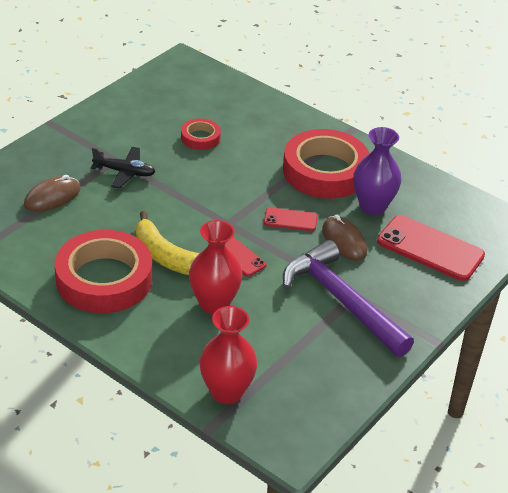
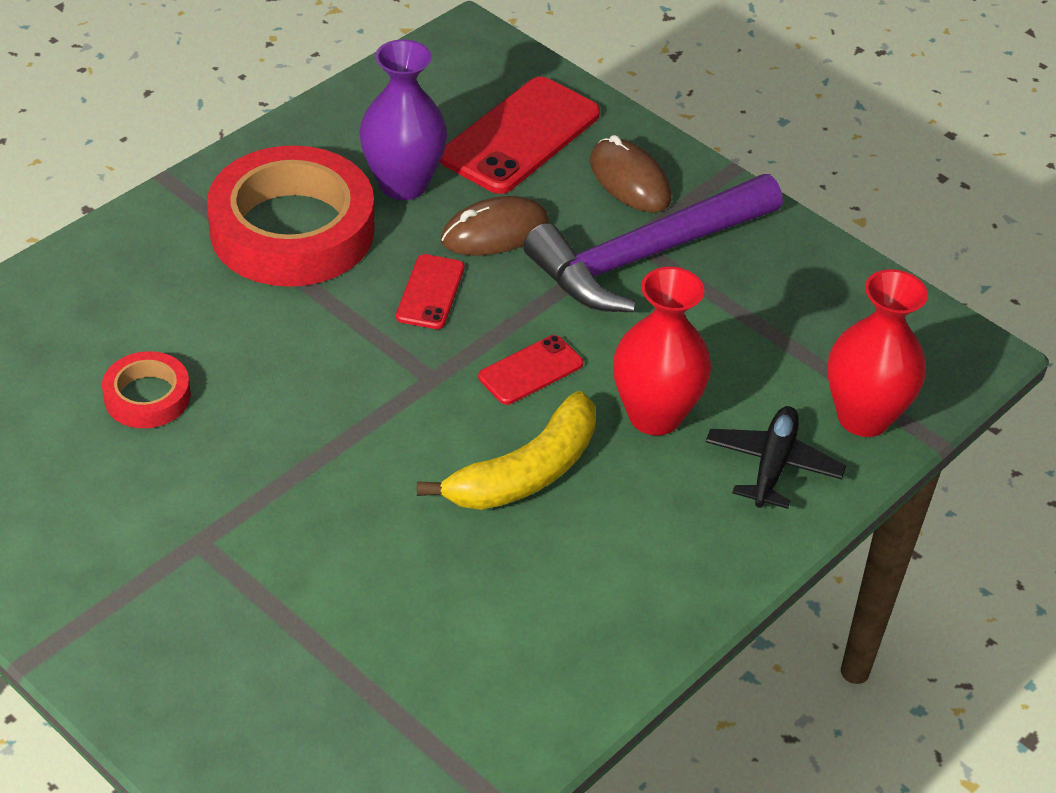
camera: 85 degrees left, 5 degrees up
brown mouse [24,175,80,212] -> brown mouse moved to [590,135,671,213]
red tape [55,230,152,313] -> none
black plane [91,147,156,189] -> black plane moved to [706,406,846,509]

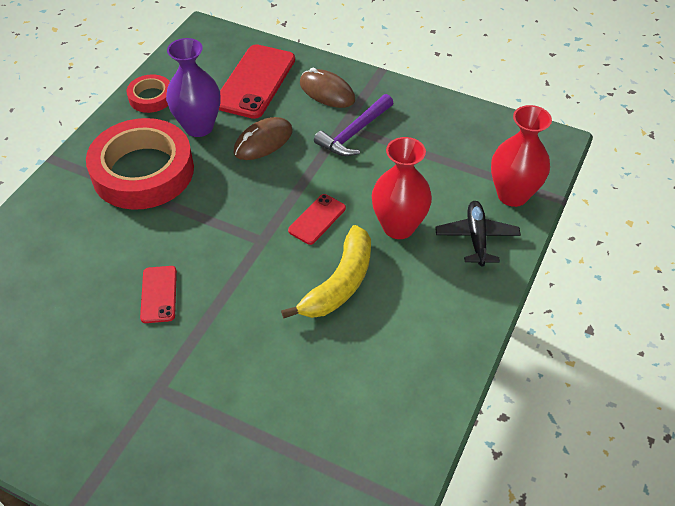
camera: 15 degrees left, 5 degrees up
red tape [102,351,191,428] -> red tape moved to [127,74,170,113]
red phone [396,254,464,329] -> red phone moved to [140,266,177,323]
purple hammer [523,174,783,312] -> purple hammer [314,94,393,156], size x0.60

